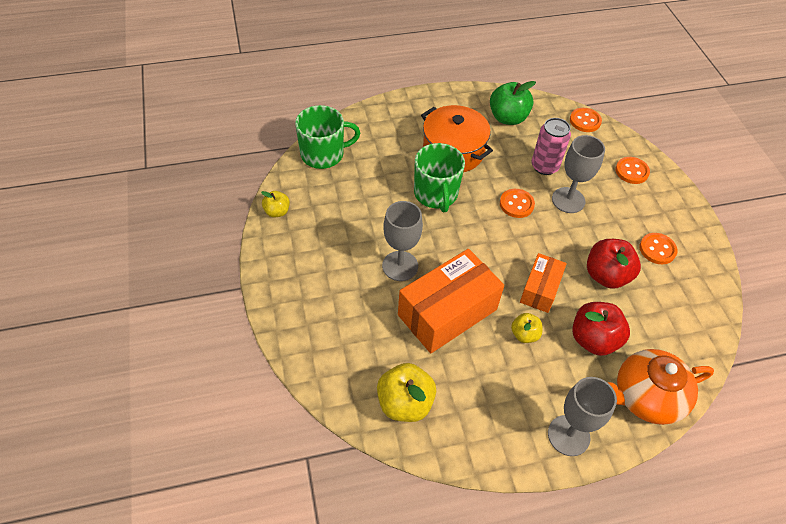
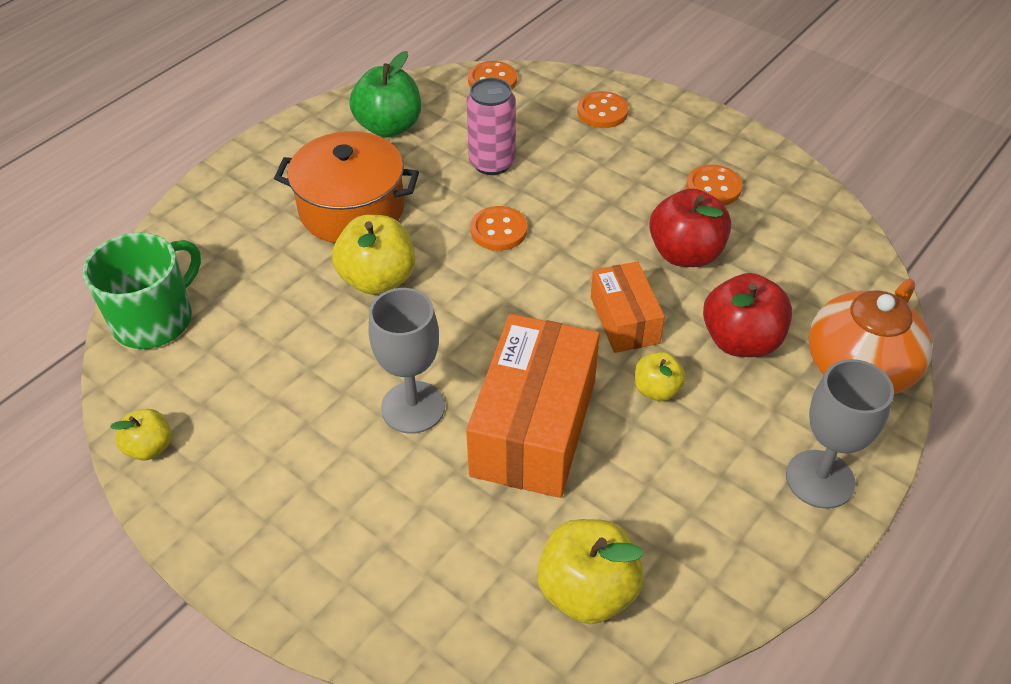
camera: 35 degrees left, 5 degrees down
green mug [414,143,465,213] -> yellow apple [332,215,415,295]
grey goblet [552,135,605,213] -> none

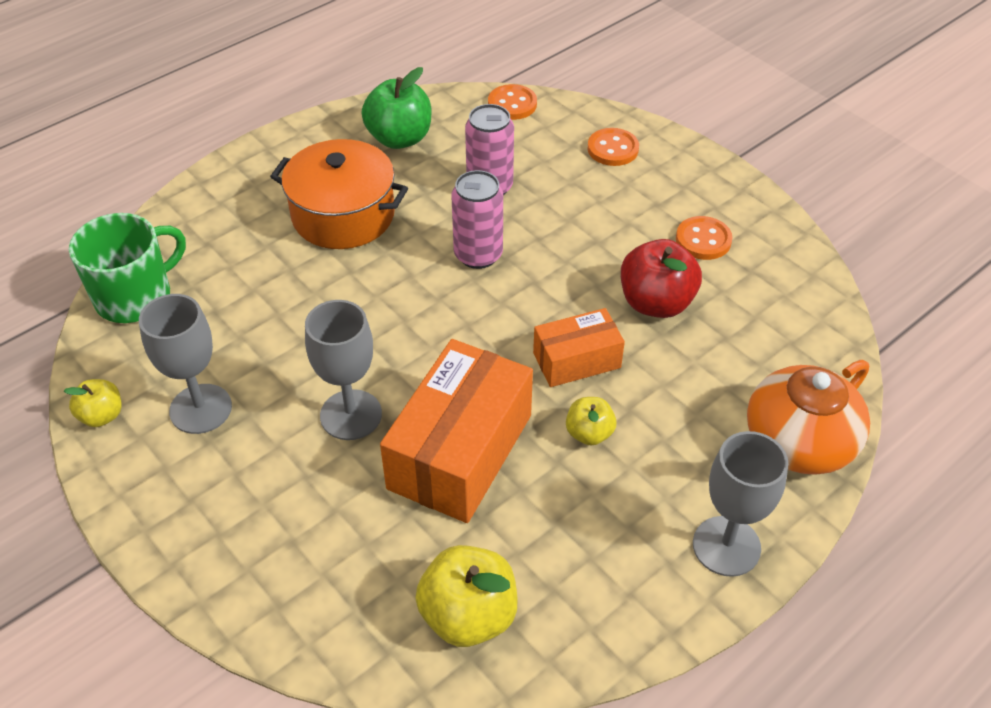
camera: 10 degrees right, 0 degrees up
yellow apple [332,215,415,295] -> none
orange button [471,206,527,251] -> pink can [452,170,503,269]
orange box [591,261,665,353] -> orange box turned 75 degrees clockwise [533,308,625,387]
red apple [703,273,792,357] -> none
none -> grey goblet [139,294,232,434]

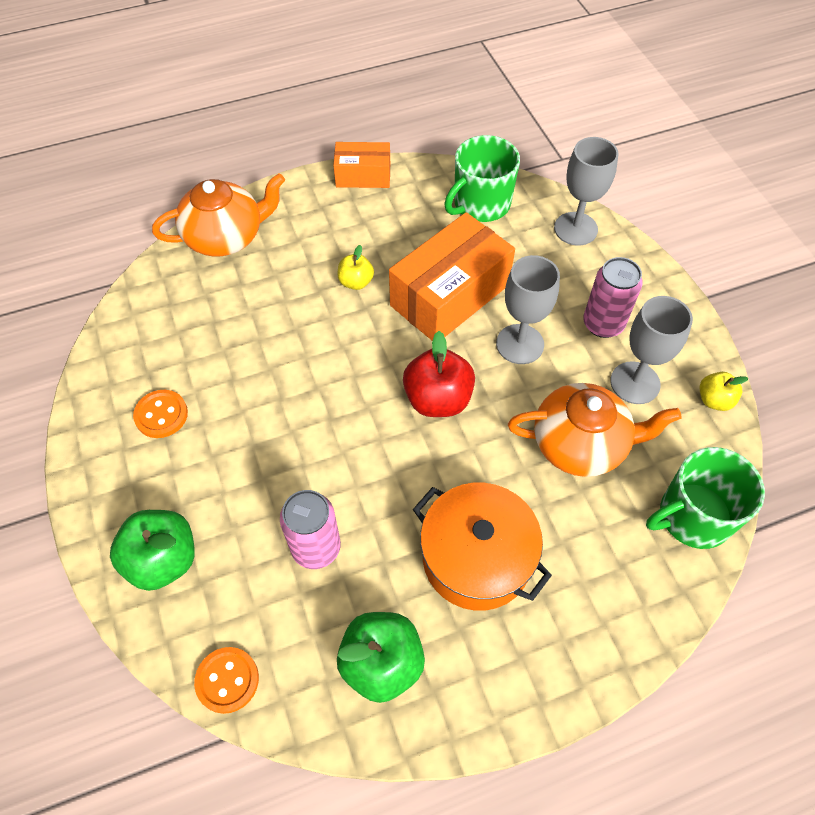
camera: 160 degrees left, 10 degrees up
yellow apple [415,545,518,647] -> green mug [444,135,520,222]
pink can [452,170,503,269] -> pink can moved to [583,257,643,338]
orange box [533,308,625,387] -> orange box moved to [333,142,390,188]
orange button [588,128,639,166] -> green apple [110,510,194,591]
red apple [621,239,702,318] -> red apple moved to [403,331,475,417]
grey goblet [693,431,788,577] -> grey goblet moved to [554,137,619,246]
none -> orange teapot [508,383,682,477]

